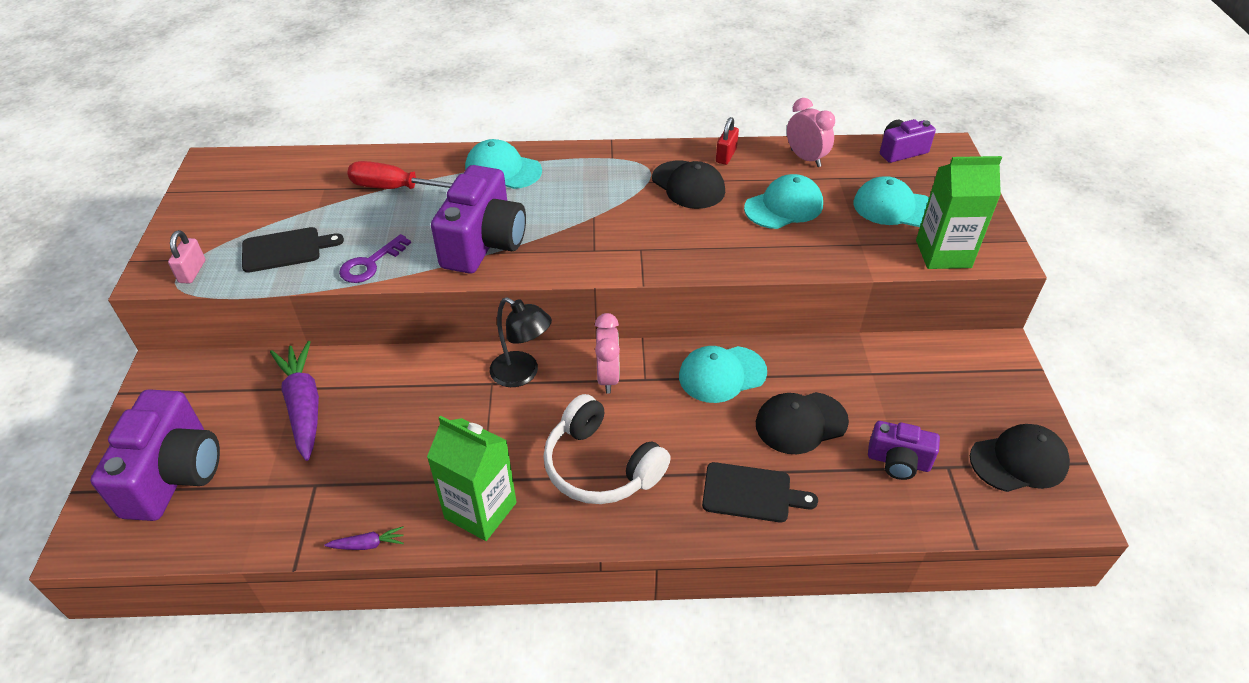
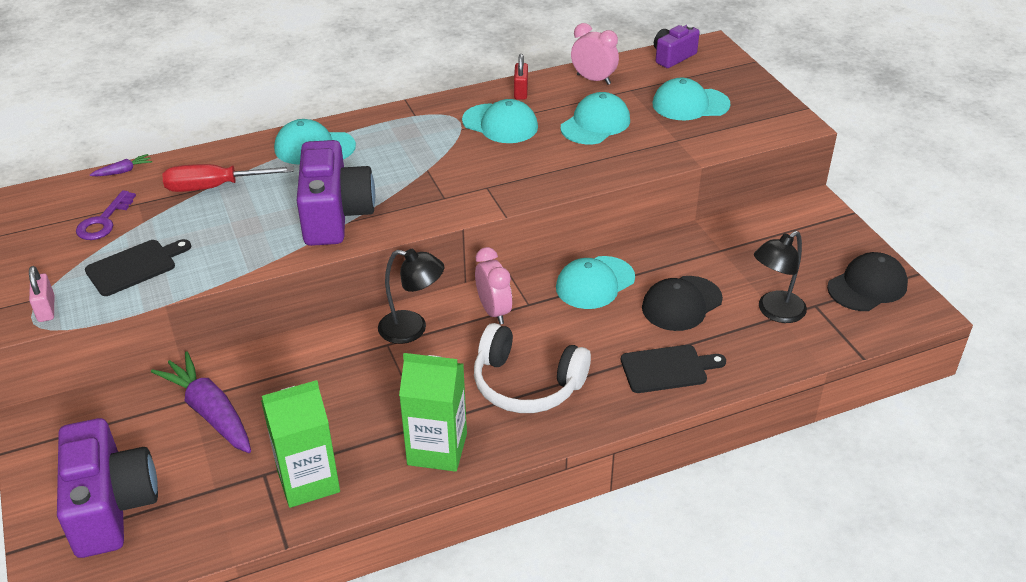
camera: 20 degrees left, 5 degrees down
purple carrot [325,526,404,550] -> purple carrot moved to [90,154,152,176]
purple key [339,234,411,283] -> purple key moved to [76,190,136,240]
black cap [652,161,725,209] -> turquoise cap [462,99,538,143]
purple camera [868,421,940,480] -> black lamp [754,231,807,323]
green carton [916,156,1002,269] -> green carton moved to [261,380,340,508]

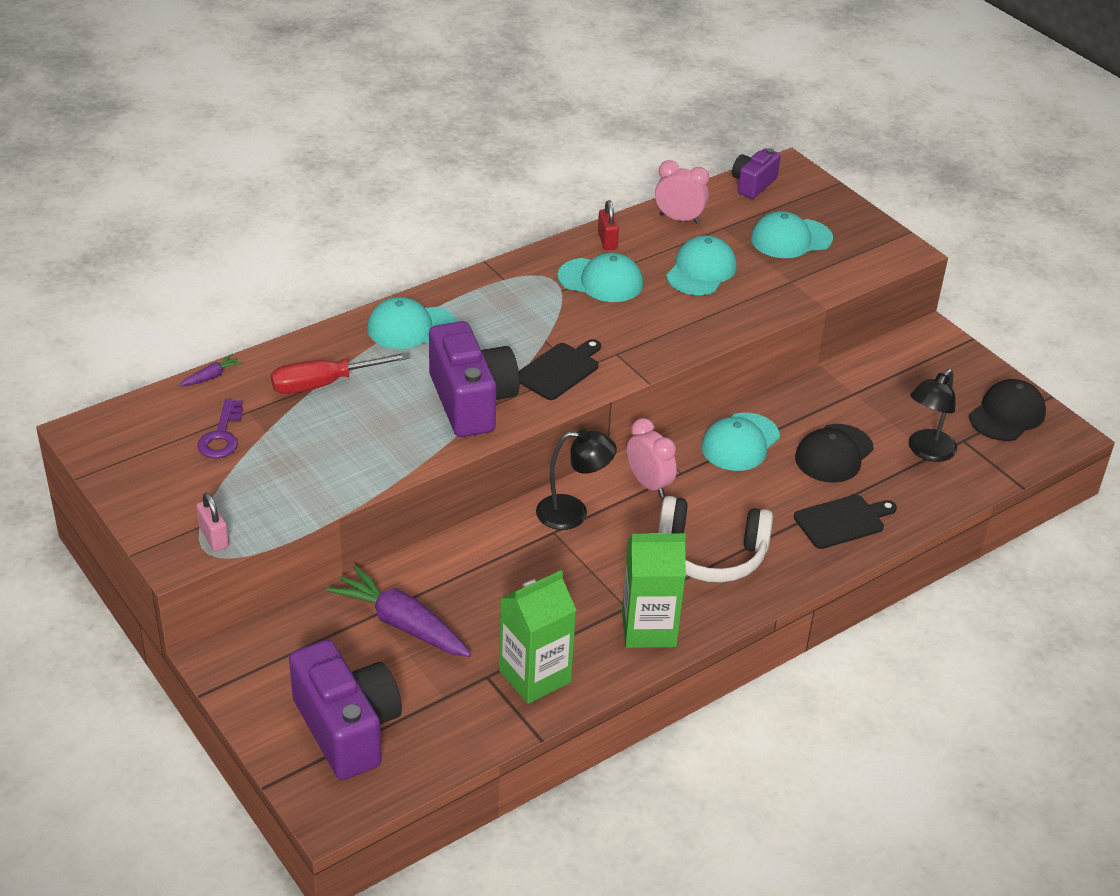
camera: 15 degrees left, 0 degrees up
black cutting board [85,239,191,296] -> black cutting board moved to [519,339,601,400]

